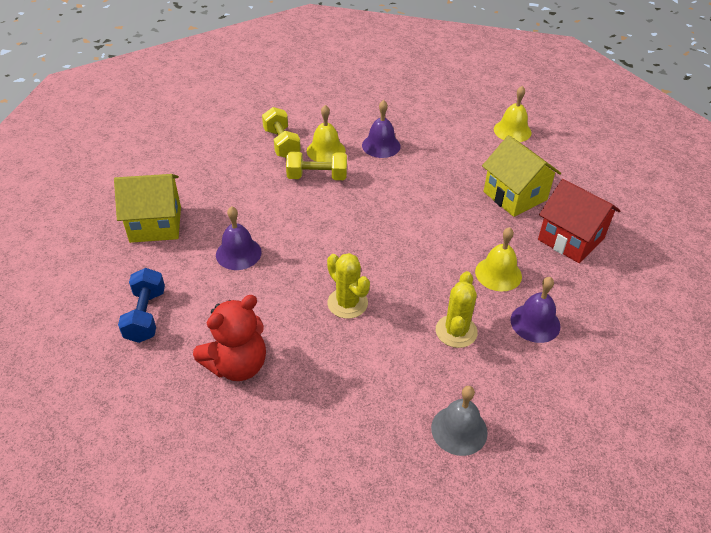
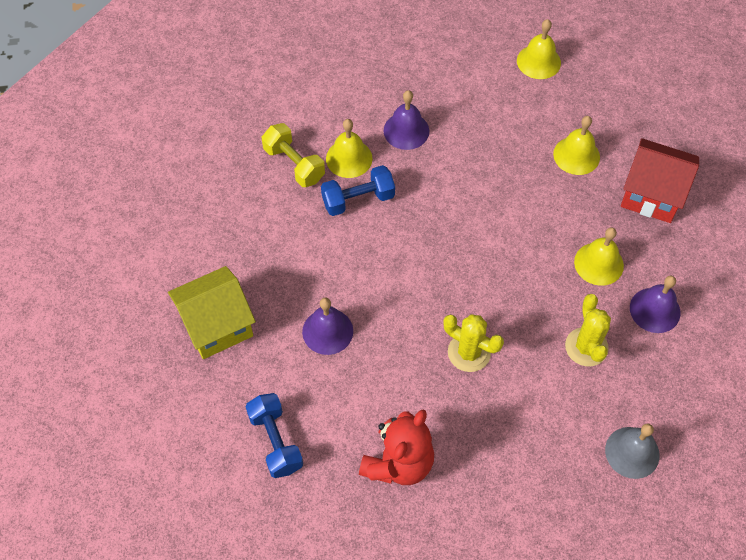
camera: 20 degrees left, 15 degrees up
yellow dumbbell [286,151,347,180] -> blue dumbbell [321,165,395,216]
yellow house [482,135,561,217] -> yellow bell [553,116,600,175]

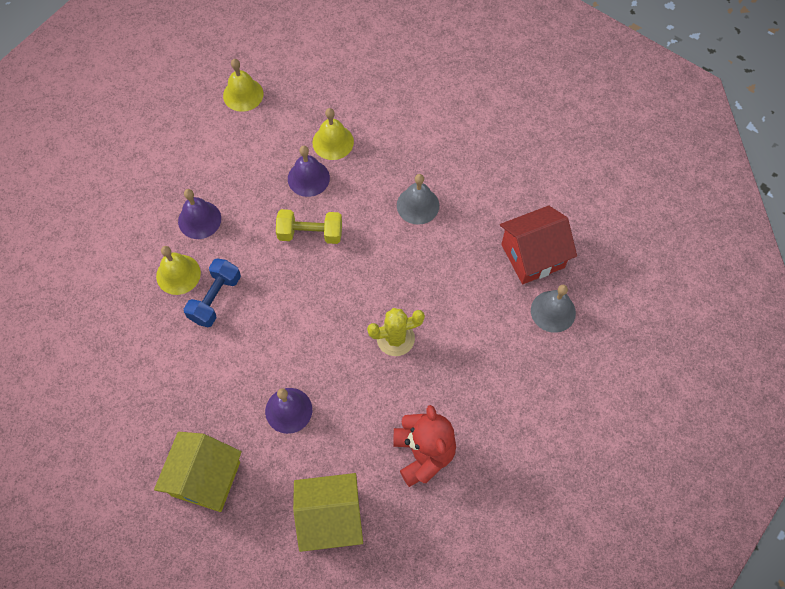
camera: 45 degrees left, 5 degrees up
blue dumbbell [246,393,303,478] -> yellow house [293,473,363,552]
yellow dumbbell [262,123,325,187] -> yellow dumbbell moved to [276,209,342,244]
yellow cactus [565,294,611,366] -> none
yellow bell [574,227,624,286] -> grey bell [397,174,439,225]
red house [621,138,699,223] -> red house moved to [500,206,577,284]
purple bell [630,276,680,333] -> purple bell moved to [288,146,330,197]

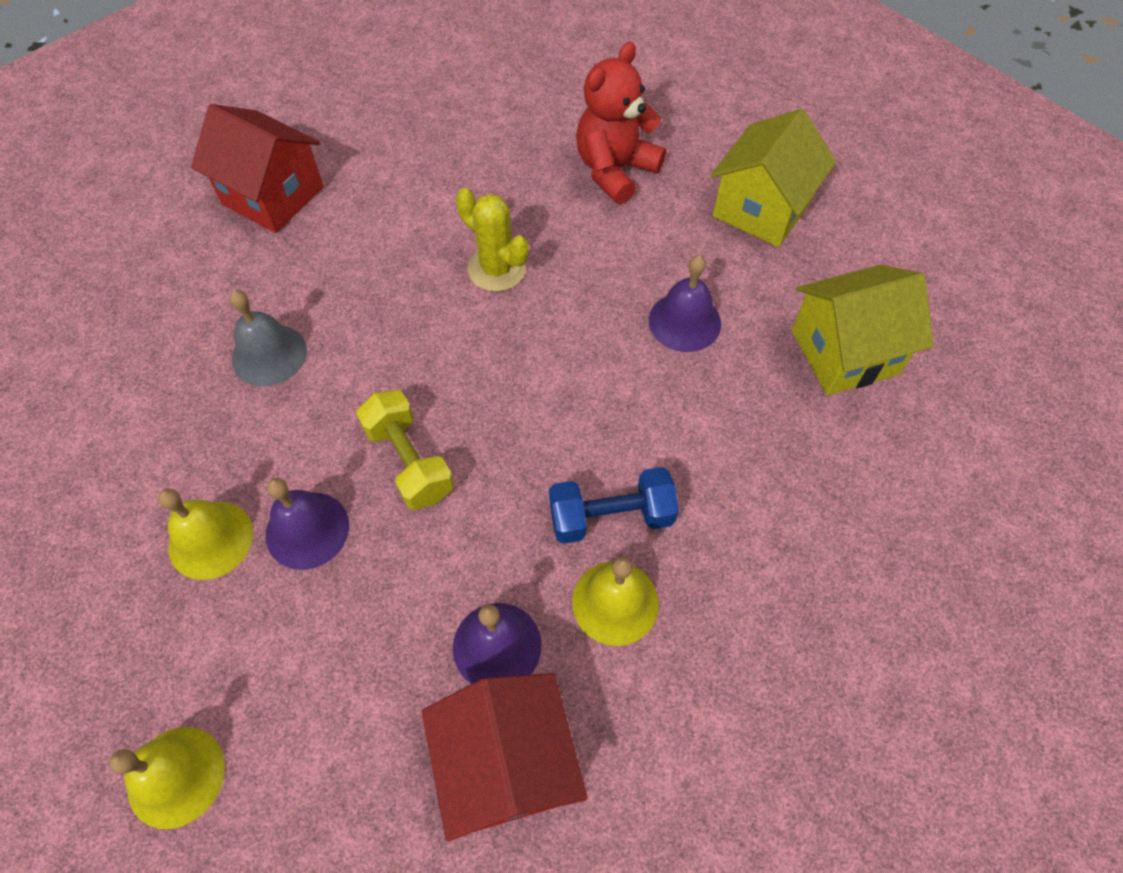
camera: 125 degrees left, 5 degrees down
yellow house [293,473,363,552] -> yellow house turned 75 degrees clockwise [711,109,836,247]
grey bell [531,284,576,333] -> none
none -> red house [422,673,588,841]

